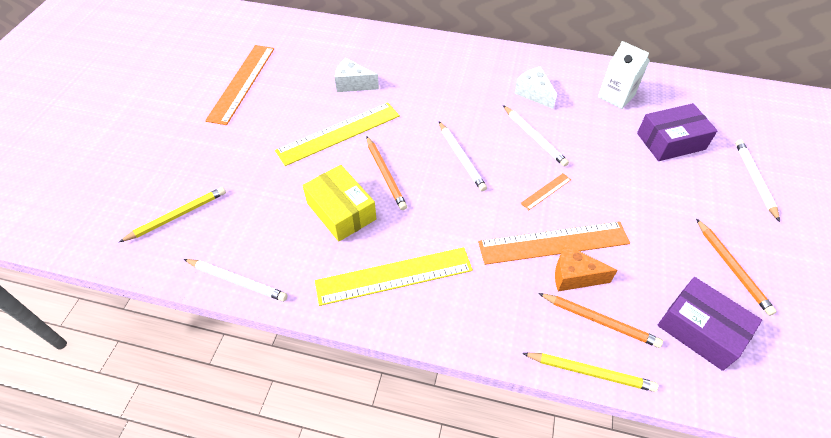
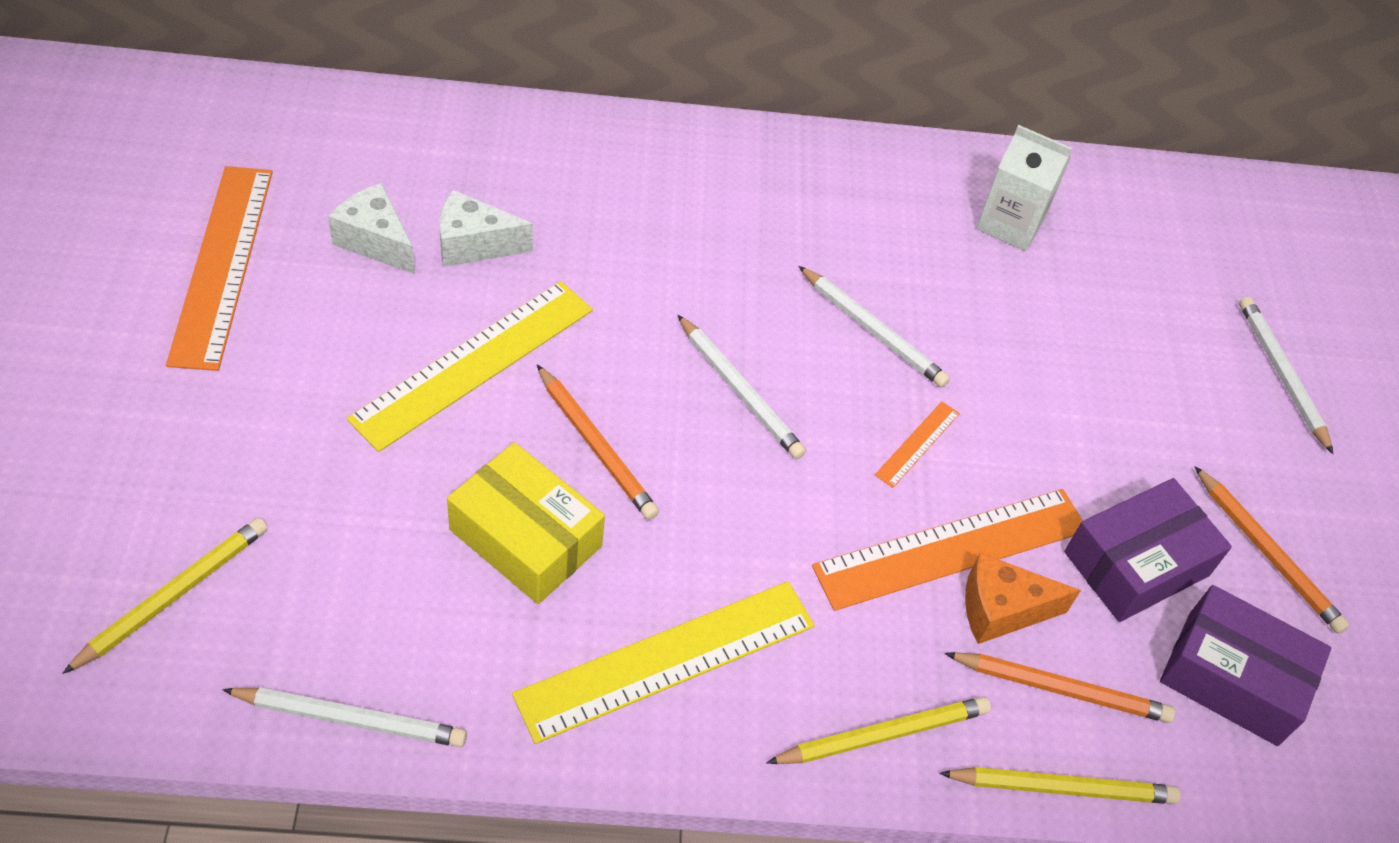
camera: 20 degrees left, 0 degrees up
white cheese [515,66,557,109] -> white cheese moved to [328,183,415,274]
purple box [637,103,718,161] -> purple box moved to [1064,478,1232,622]
none -> yellow pencil [766,697,991,764]

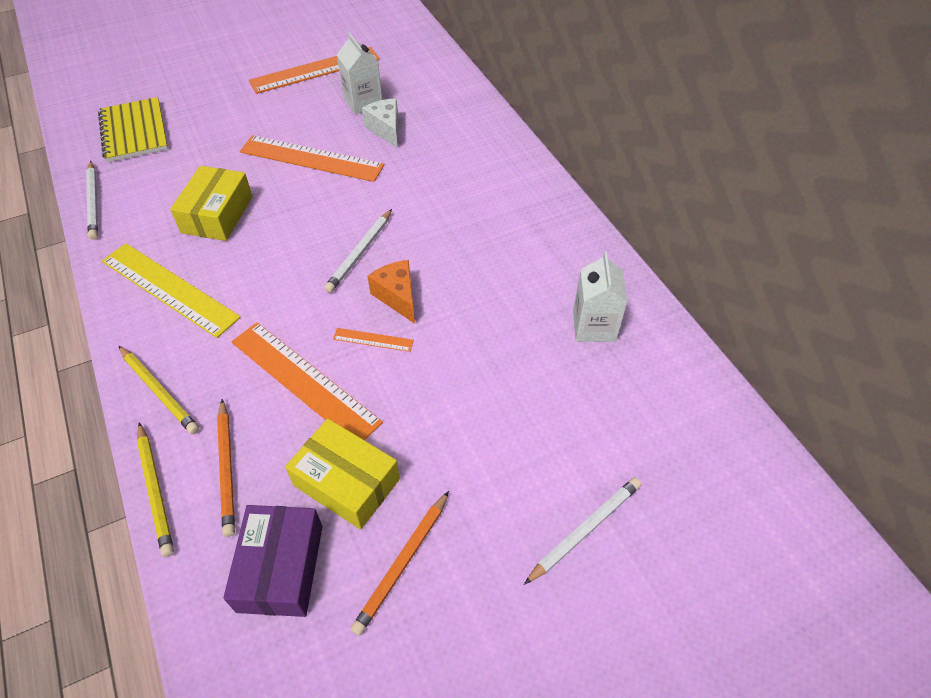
camera: 70 degrees right, 0 degrees up
yellow pencil [62,517,268,674] -> yellow notebook [98,97,168,162]
white cheese [328,183,415,274] -> white carton [337,33,382,114]
yellow ruler [346,281,593,452] -> orange ruler [240,135,384,182]
orange pencil [537,365,659,520] -> none
white pencil [798,266,950,388] -> none
orange cheese [965,553,1081,644] -> orange cheese moved to [368,260,415,324]
purple box [1064,478,1232,622] -> yellow box [285,419,400,530]

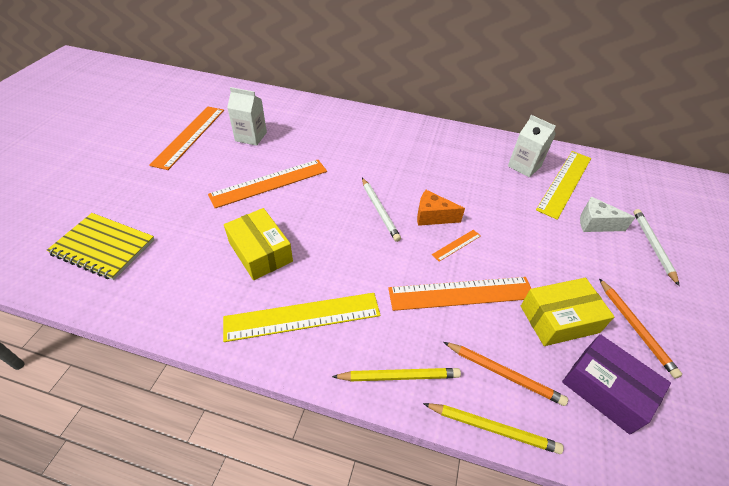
camera: 50 degrees left, 5 degrees down
white pencil [86,161,98,240] -> none
white cheese [362,98,398,148] -> white cheese moved to [580,197,636,232]
none -> yellow ruler [536,151,591,220]

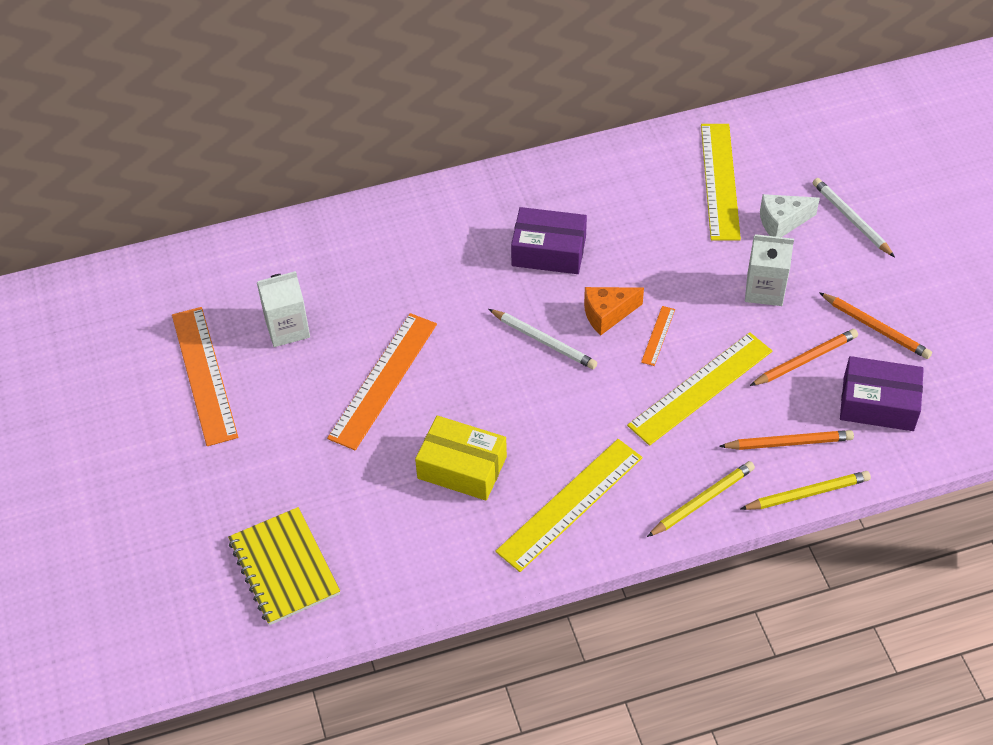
camera: 30 degrees left, 5 degrees up
yellow notebook [46,213,154,280] -> yellow notebook turned 75 degrees clockwise [228,507,340,625]
orange ruler [388,277,531,311] -> yellow ruler [627,332,772,446]
white carton [508,115,556,177] -> white carton moved to [745,234,794,306]
yellow box [521,278,615,346] -> orange pencil [750,329,858,386]
none -> purple box [511,207,587,274]

